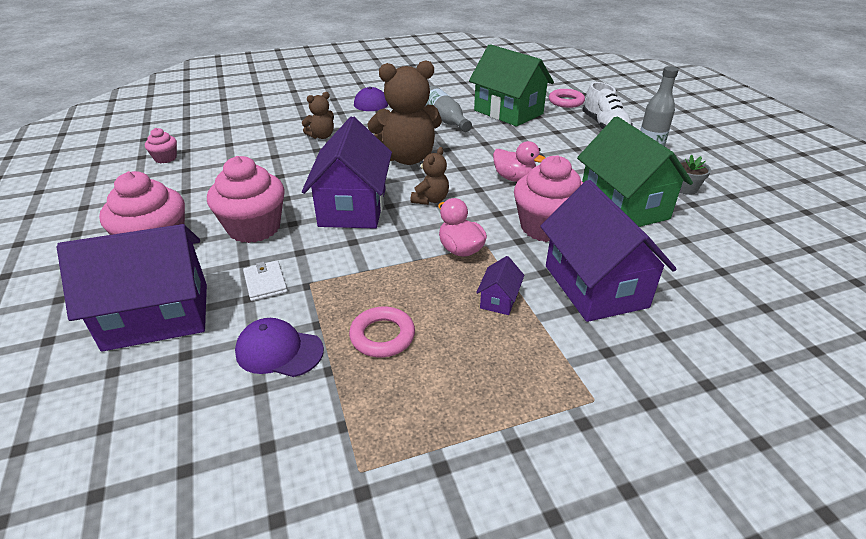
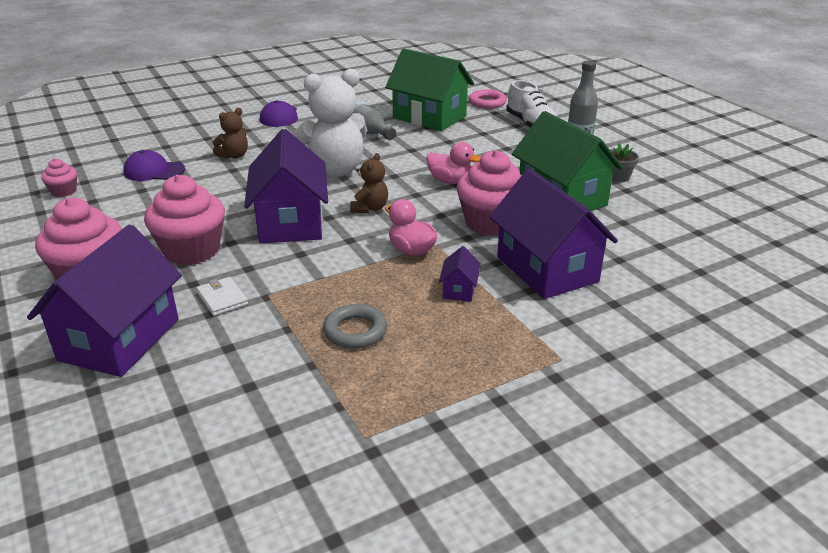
camera: 10 degrees left, 5 degrees down
purple house [57,224,207,352] -> purple house turned 45 degrees counterclockwise [27,225,182,377]
purple cap [235,318,324,377] -> purple cap moved to [123,150,185,181]
pink ring [349,307,415,357] -> grey ring [323,304,387,349]
brown teddy bear [368,60,442,165] -> white teddy bear [292,69,367,177]

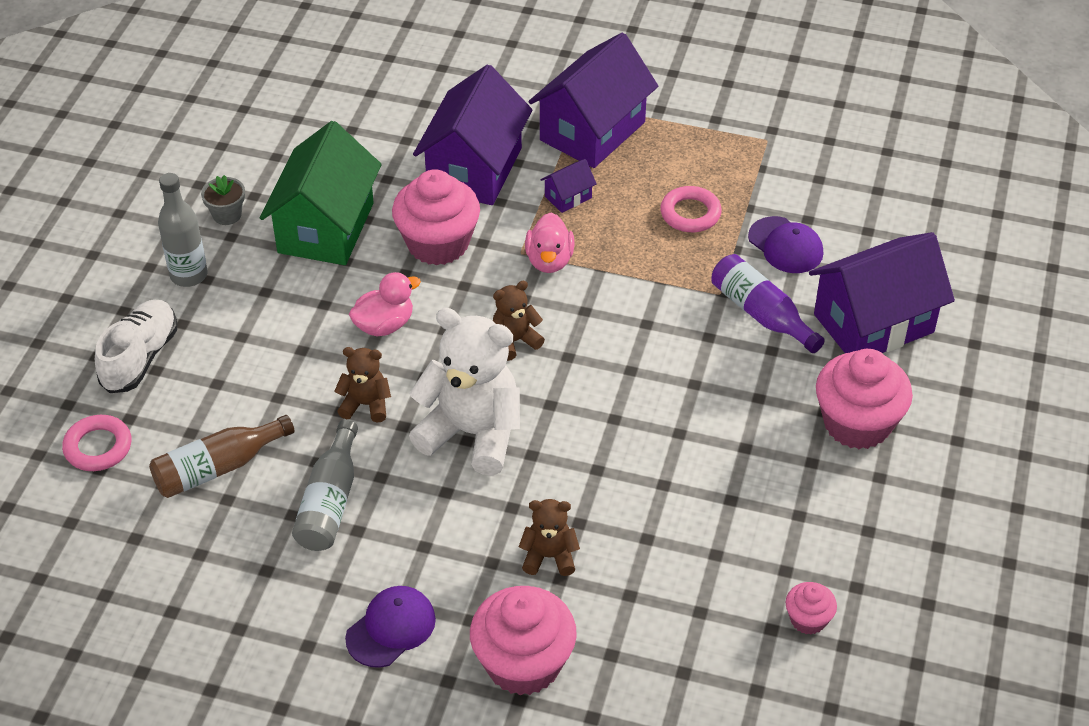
camera: 135 degrees left, 15 degrees up
purple cap [123,150,185,181] -> purple cap moved to [748,216,823,273]
pink cupcake [144,175,225,265] -> pink cupcake moved to [470,586,577,696]
white wallet [196,277,248,316] -> purple bottle [711,254,825,353]
purple house [244,129,328,243] -> purple house moved to [528,32,658,168]
grey ring [323,304,387,349] -> pink ring [660,186,722,232]
green house [385,49,474,131] -> brown bottle [149,415,295,498]
pink duck [426,142,481,184] -> pink duck turned 75 degrees clockwise [349,272,421,336]
none -> brown teddy bear [334,347,391,423]

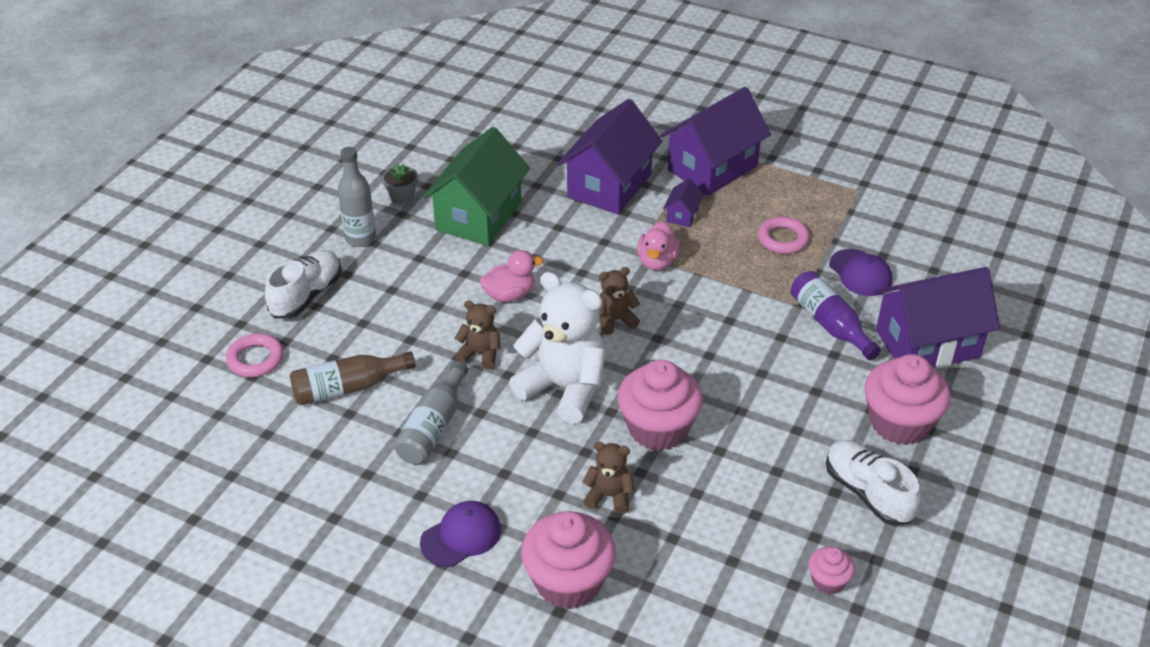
camera: 10 degrees right, 5 degrees down
pink cupcake [392,169,480,265] -> pink cupcake moved to [618,360,703,451]
purple house [540,159,597,213] -> purple house turned 45 degrees counterclockwise [663,178,704,227]
none -> white shoe [826,440,921,526]

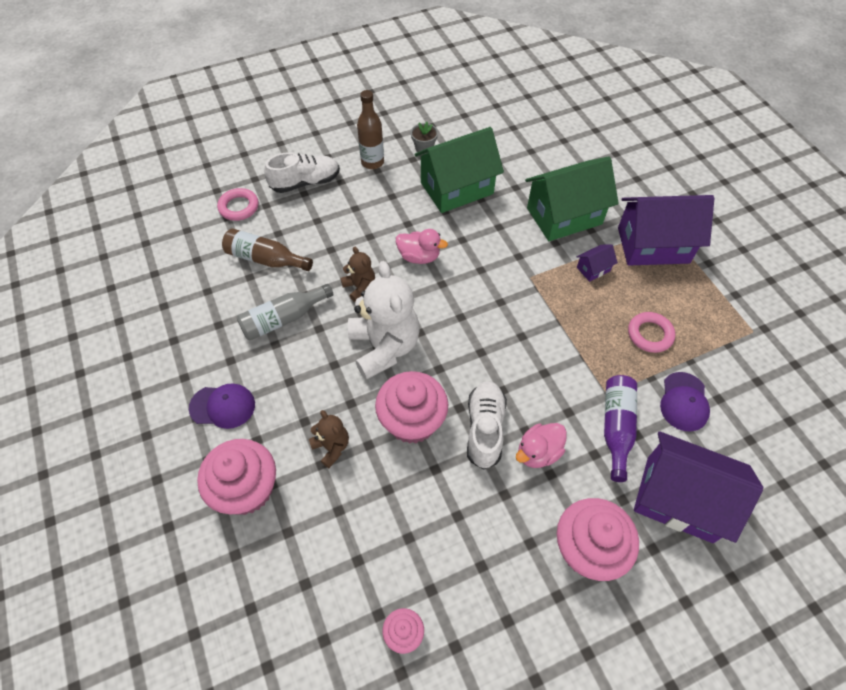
camera: 40 degrees right, 15 degrees up
grey bottle [338,147,376,247] -> brown bottle [357,90,384,169]
purple house [557,99,662,214] -> green house [525,156,619,241]
brown teddy bear [599,267,640,335] -> none
pink duck [637,222,680,270] -> pink duck moved to [516,423,567,468]
white shoe [826,440,921,526] -> white shoe moved to [467,381,507,470]

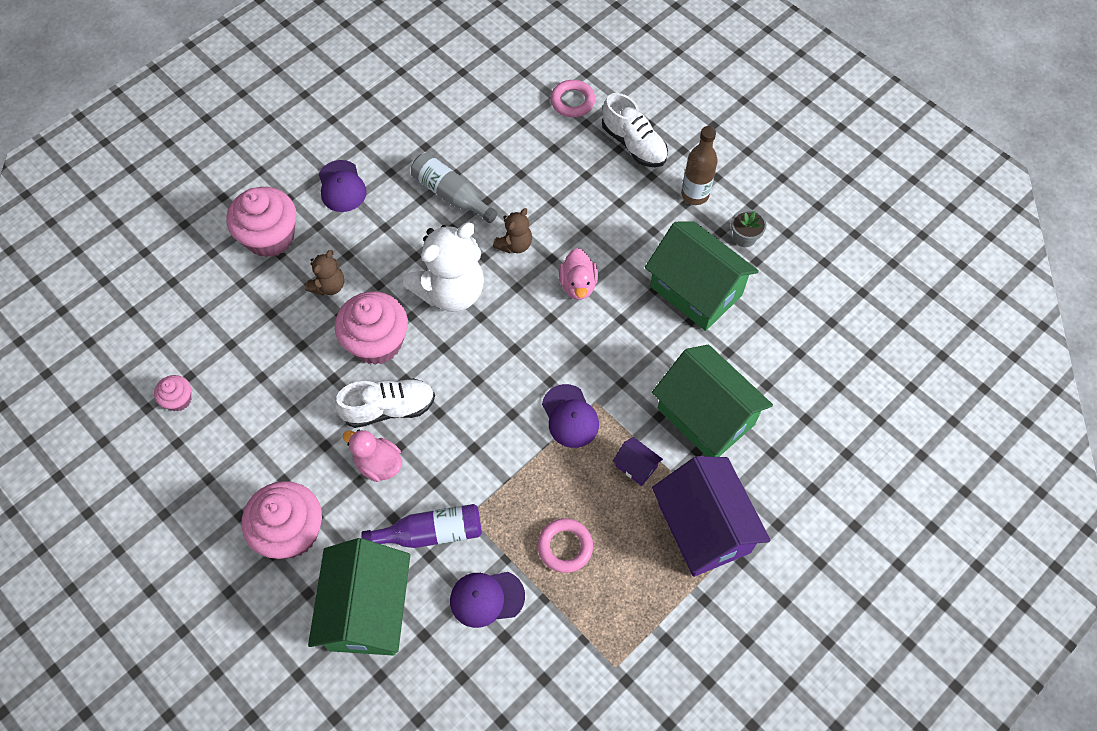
camera: 70 degrees right, 5 degrees up
brown bottle [222,229,313,271] -> none
purple house [634,431,763,543] -> green house [308,538,410,656]
none -> purple cap [542,384,599,448]

